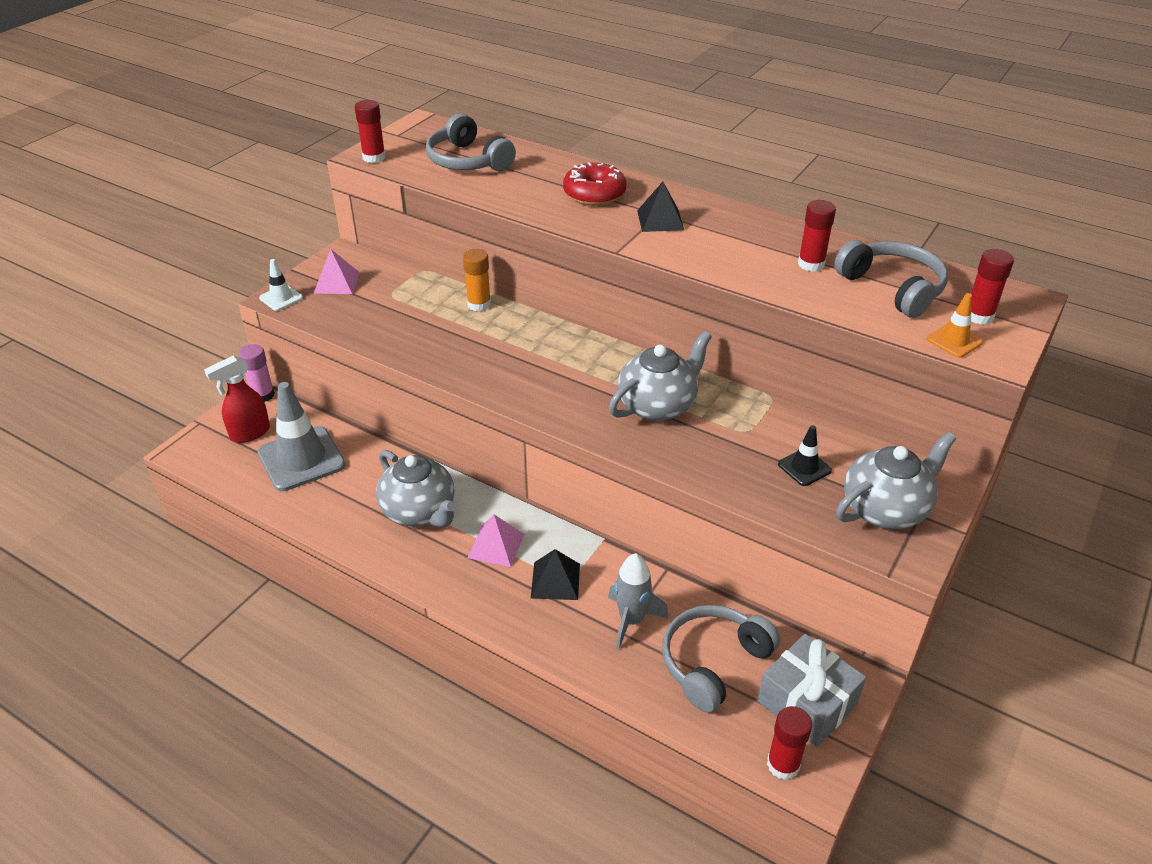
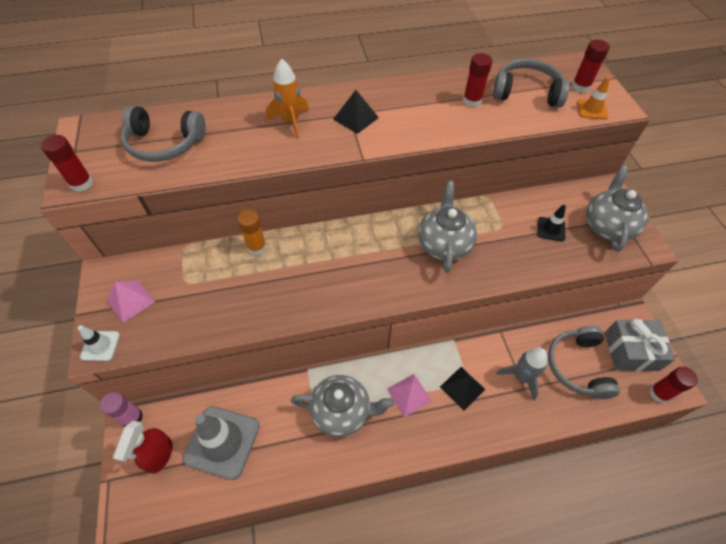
camera: 45 degrees left, 15 degrees up
red donut [563,163,626,206] -> orange rocket [266,59,309,139]

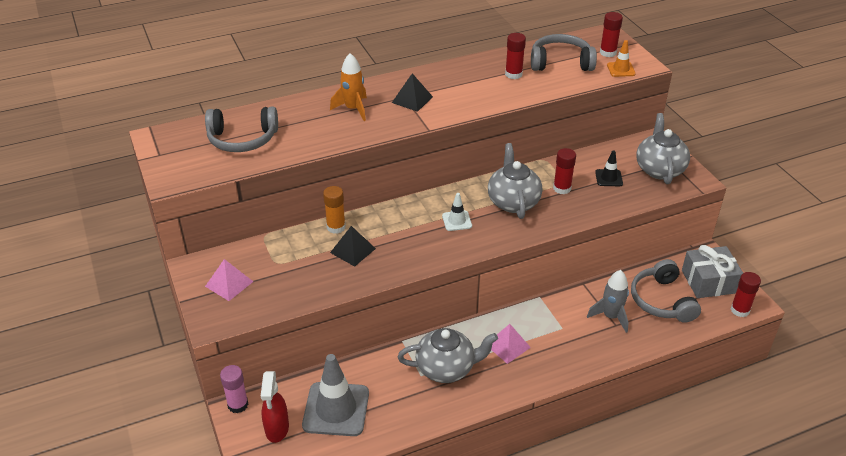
camera: 10 degrees left, 15 degrees down
red glue stick [41,135,93,192] -> red glue stick moved to [553,148,576,194]
white traffic cone [78,325,120,361] -> white traffic cone moved to [442,193,472,231]
black pyramid [440,367,486,411] -> black pyramid moved to [330,226,376,267]

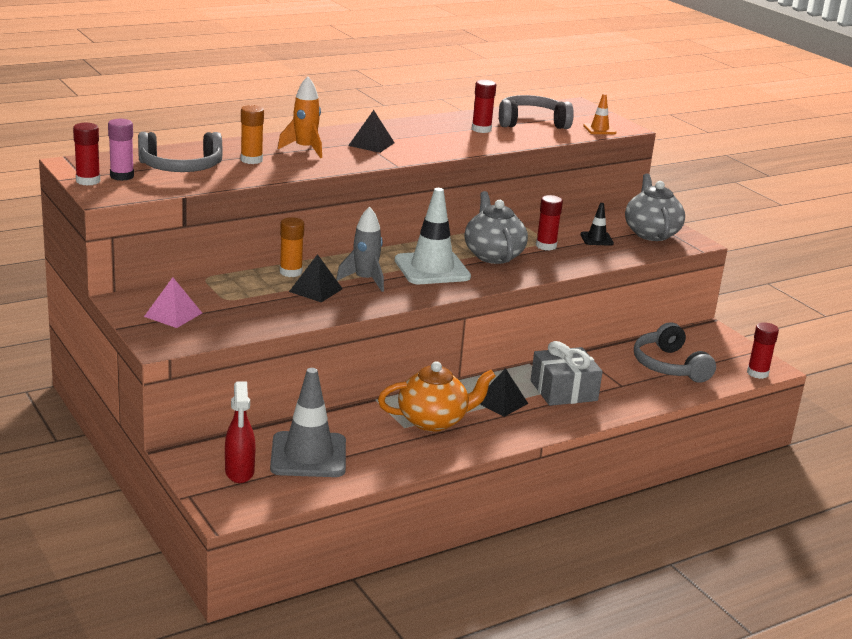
camera: 10 degrees left, 15 degrees down
pink glue stick [220,365,248,413] -> pink glue stick moved to [108,119,134,181]
grey teapot [397,328,498,383] -> orange teapot [378,361,496,432]
white traffic cone [442,193,472,231] -> white traffic cone [395,188,471,284], size x2.06
pink pyramid [491,324,531,364] -> black pyramid [480,368,528,417]
grey rocket [587,270,629,333] -> grey rocket moved to [336,207,384,292]
red glue stick [600,12,623,57] -> red glue stick moved to [73,123,100,186]
grey gift [682,245,743,298] -> grey gift moved to [531,341,603,406]
none -> orange glue stick [241,105,264,164]

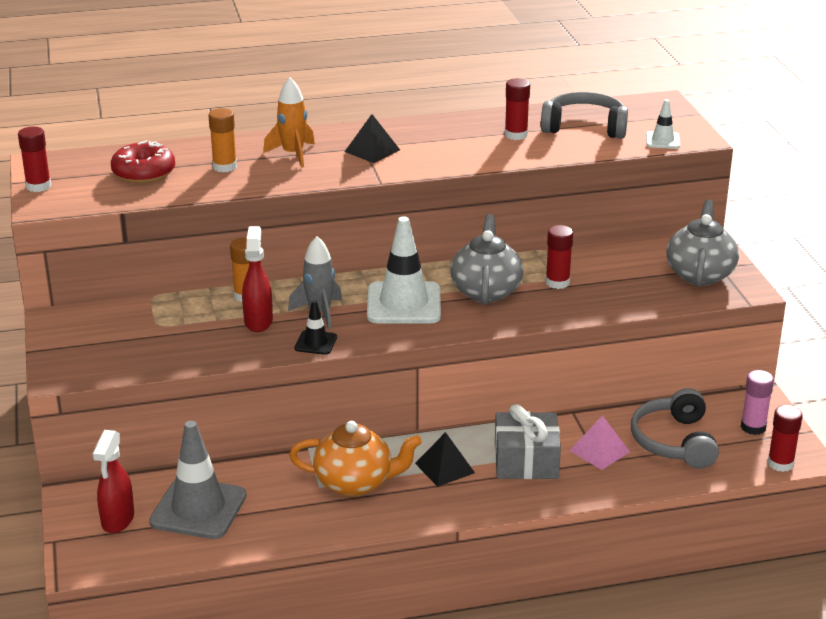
camera: 20 degrees right, 5 degrees up
pink glue stick [108,119,134,181] -> pink glue stick moved to [741,370,774,435]
grey headphones [138,132,222,172] -> red donut [111,140,175,184]
pink pyramid [144,277,202,328] -> pink pyramid moved to [569,415,630,470]
black pyramid [289,254,343,302] -> red spray bottle [242,226,273,332]
black traffic cone [580,203,614,246] -> black traffic cone moved to [294,300,337,355]
orange traffic cone [583,94,616,134] -> white traffic cone [646,99,680,149]

